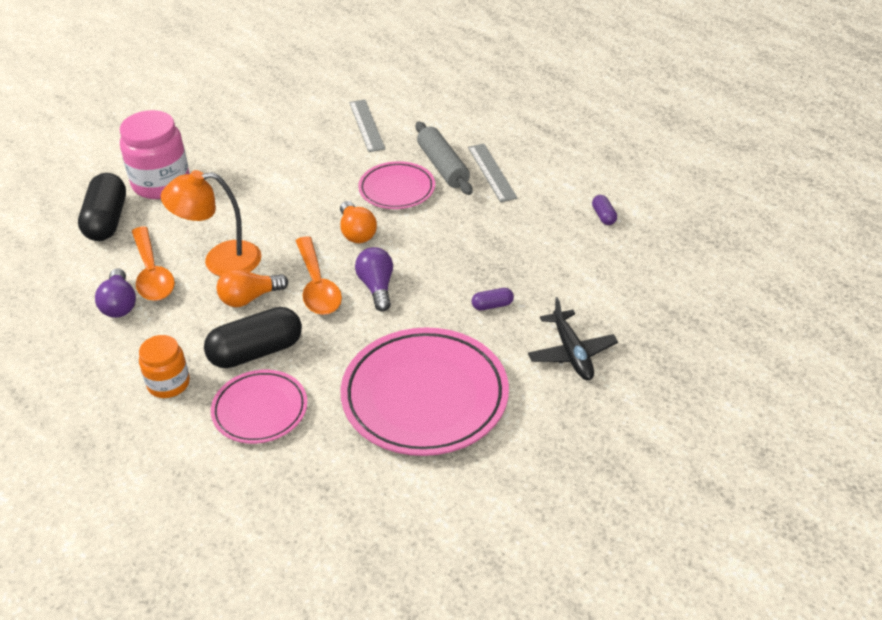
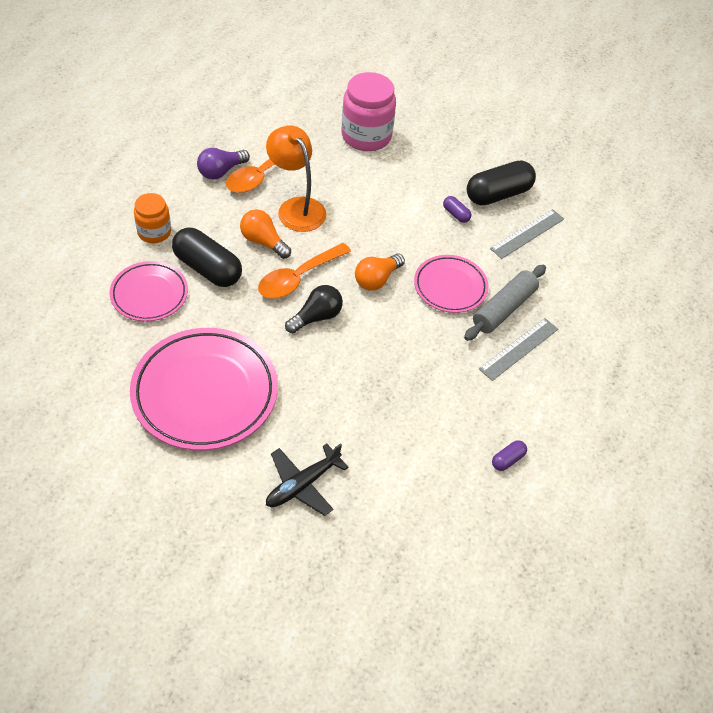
camera: 60 degrees right, 10 degrees up
black capsule [78,173,126,241] -> black capsule moved to [467,160,536,205]
purple light bulb [355,247,393,312] -> black light bulb [285,285,343,333]
purple capsule [472,288,514,311] -> purple capsule moved to [443,196,471,223]

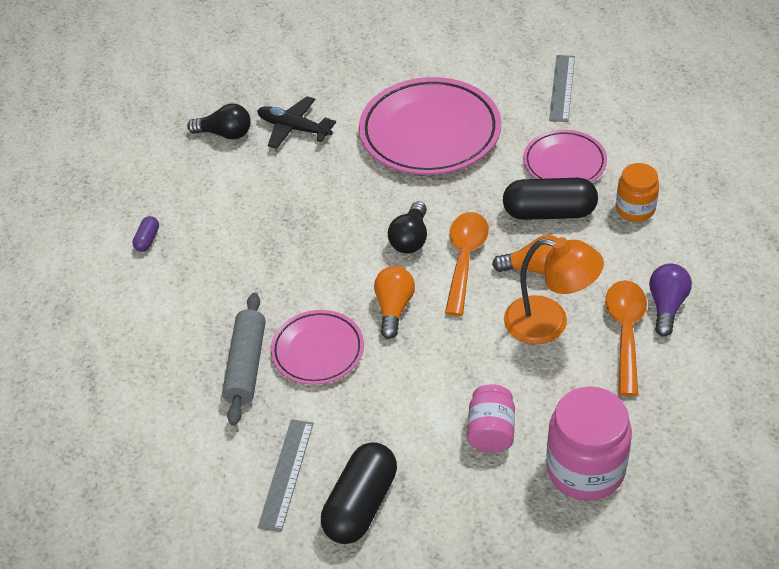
camera: 150 degrees right, 5 degrees down
black plane [266,443,349,516] -> black plane turned 75 degrees counterclockwise [257,96,336,149]
purple capsule [443,196,471,223] -> none
grey ruler [479,318,558,381] -> grey ruler moved to [549,55,575,122]
none -> black light bulb [187,103,251,140]
none -> pink jar [467,384,515,453]

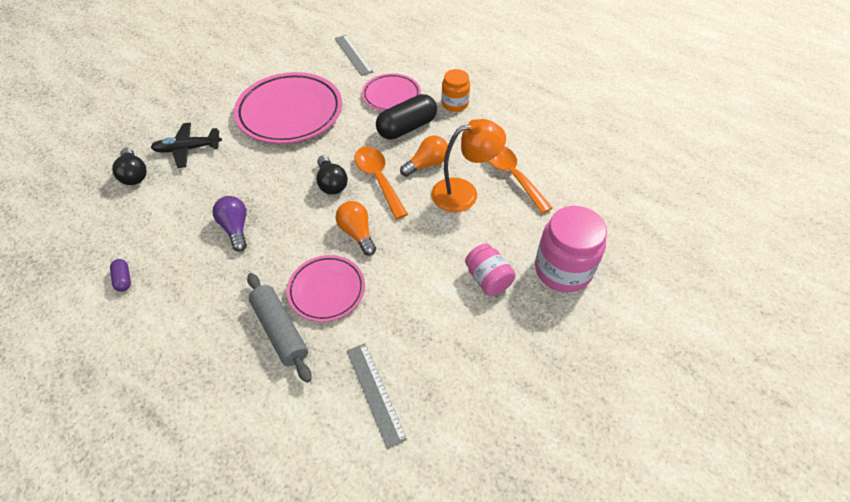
camera: 40 degrees left, 5 degrees up
black light bulb [187,103,251,140] -> black light bulb turned 90 degrees clockwise [112,148,147,185]
black capsule [321,442,397,544] -> none
purple light bulb [649,263,692,337] -> purple light bulb moved to [212,196,247,252]

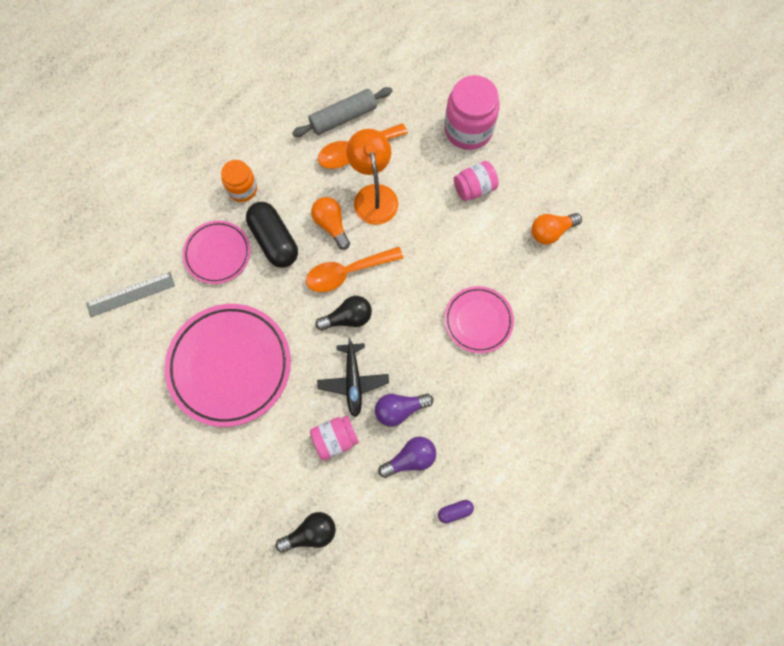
camera: 85 degrees left, 20 degrees up
black plane [151,123,222,168] -> black plane moved to [317,338,389,417]
grey rolling pin [247,273,312,383] -> grey rolling pin moved to [292,87,392,137]
orange light bulb [336,201,376,256] -> orange light bulb moved to [532,213,582,244]
grey ruler [347,343,407,449] -> none
none -> pink jar [310,415,359,460]
none -> purple light bulb [378,437,436,478]

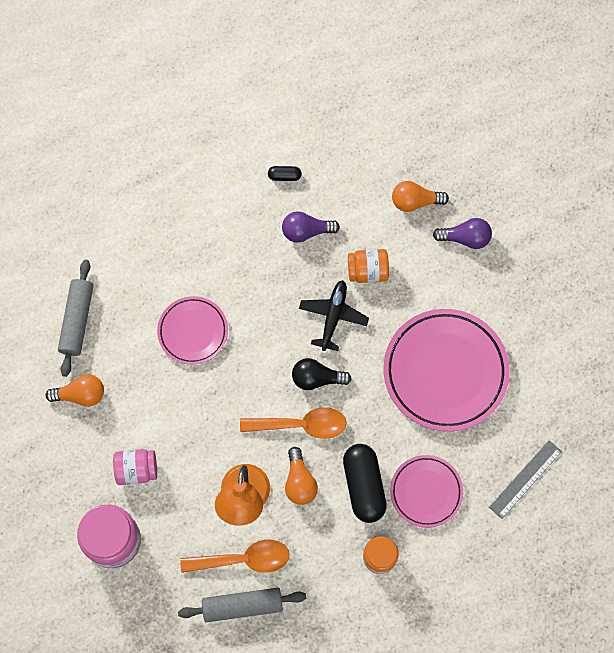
camera: 160 degrees left, 0 degrees up
grey ruler [86,272,175,317] -> grey ruler turned 45 degrees counterclockwise [489,440,562,519]
black light bulb [276,512,336,553] -> orange light bulb [392,181,449,212]
pink jar [310,415,359,460] -> orange jar [348,249,389,283]
purple light bulb [375,394,433,427] -> purple light bulb moved to [433,218,492,249]
purple capsule [438,500,474,523] -> black capsule [268,166,302,181]
none -> grey rolling pin [58,259,93,377]

